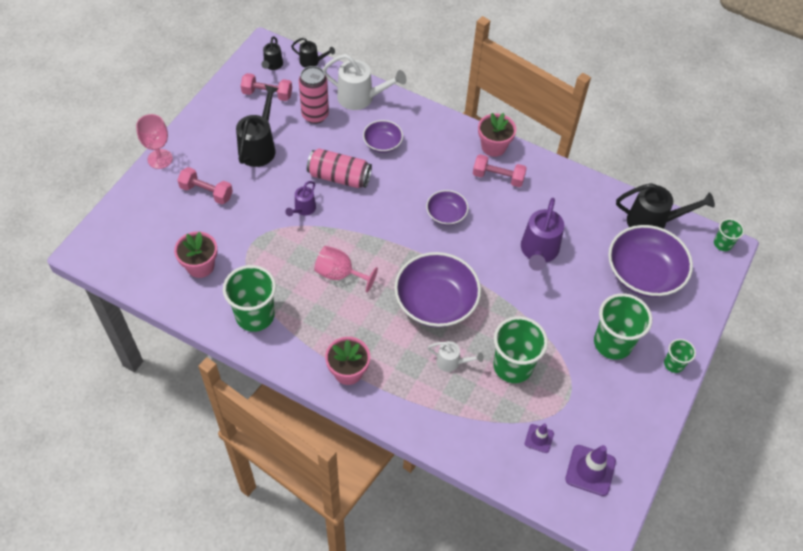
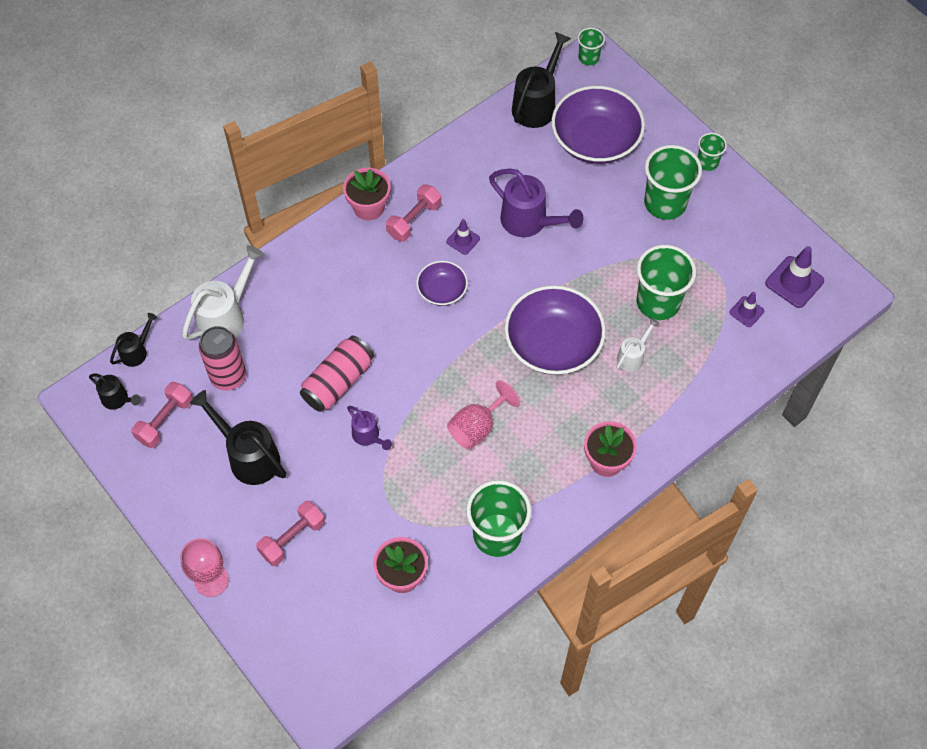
camera: 65 degrees left, 5 degrees up
purple bowl [363,120,403,153] -> none
none -> purple traffic cone [446,219,480,255]

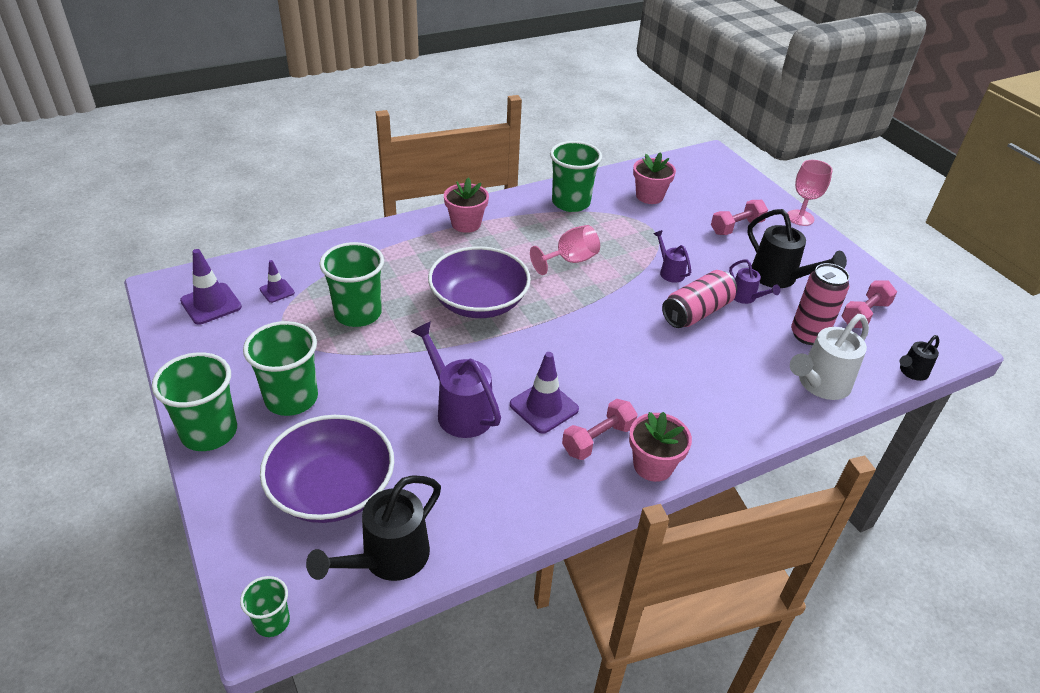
camera: 170 degrees left, 20 degrees down
black watering can [89,374,141,410] -> none
purple bowl [416,261,468,306] -> none
purple traffic cone [446,219,480,255] -> purple traffic cone [510,352,579,434], size x1.70
white watering can [617,318,659,372] -> none
green cup [698,133,727,171] -> green cup [152,352,237,451], size x1.92
none -> purple watering can [729,259,780,304]

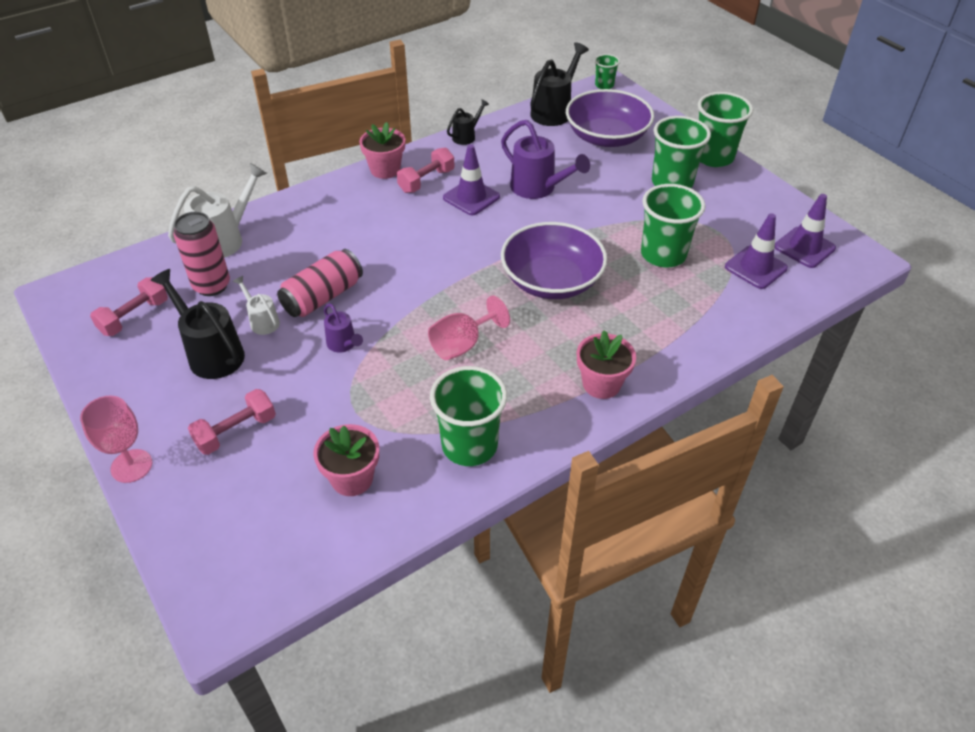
camera: 175 degrees right, 5 degrees up
purple traffic cone [260,260,295,303] -> purple traffic cone [725,213,788,289], size x1.70
purple watering can [729,259,780,304] -> white watering can [233,276,280,335]
black watering can [900,335,939,381] -> black watering can moved to [447,99,489,145]

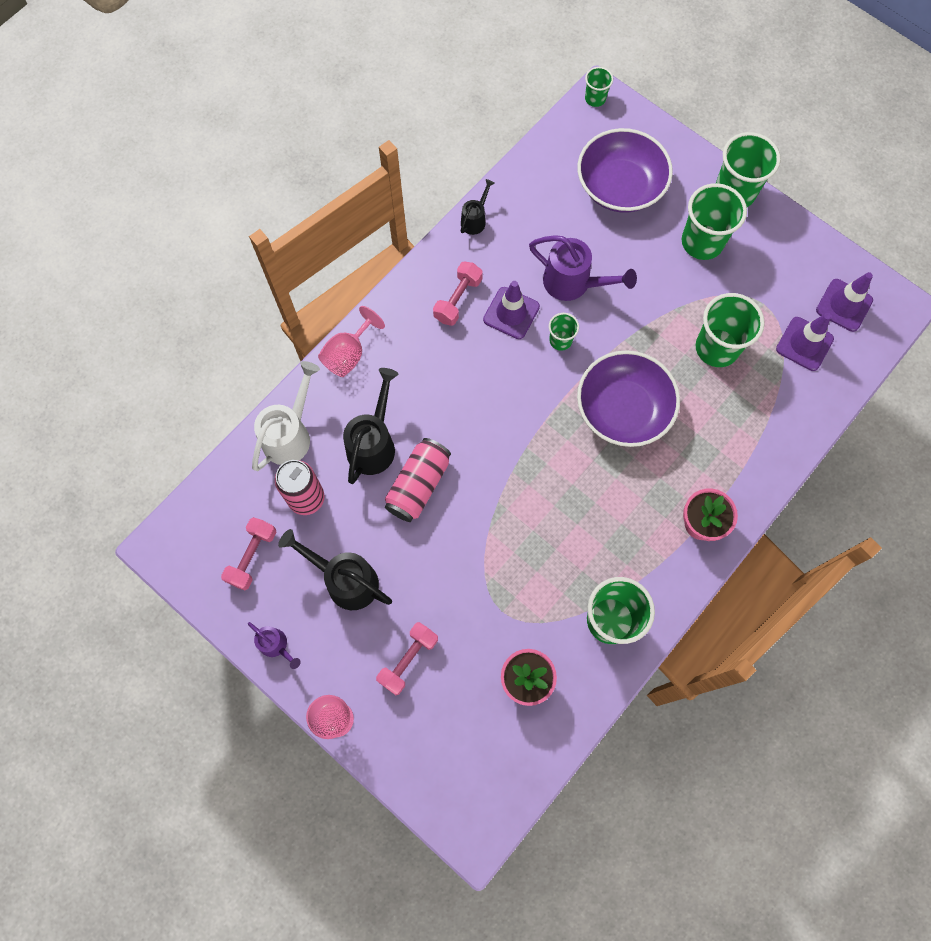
camera: 15 degrees left, 25 degrees up
white watering can [233,276,280,335] -> none
purple watering can [324,303,363,353] -> purple watering can moved to [248,622,301,669]
pink flower pot [359,122,405,179] -> none
pink goblet [428,295,510,360] -> pink goblet moved to [318,306,385,377]
black watering can [530,43,589,126] -> black watering can moved to [343,368,398,484]
none -> green cup [549,313,579,351]

